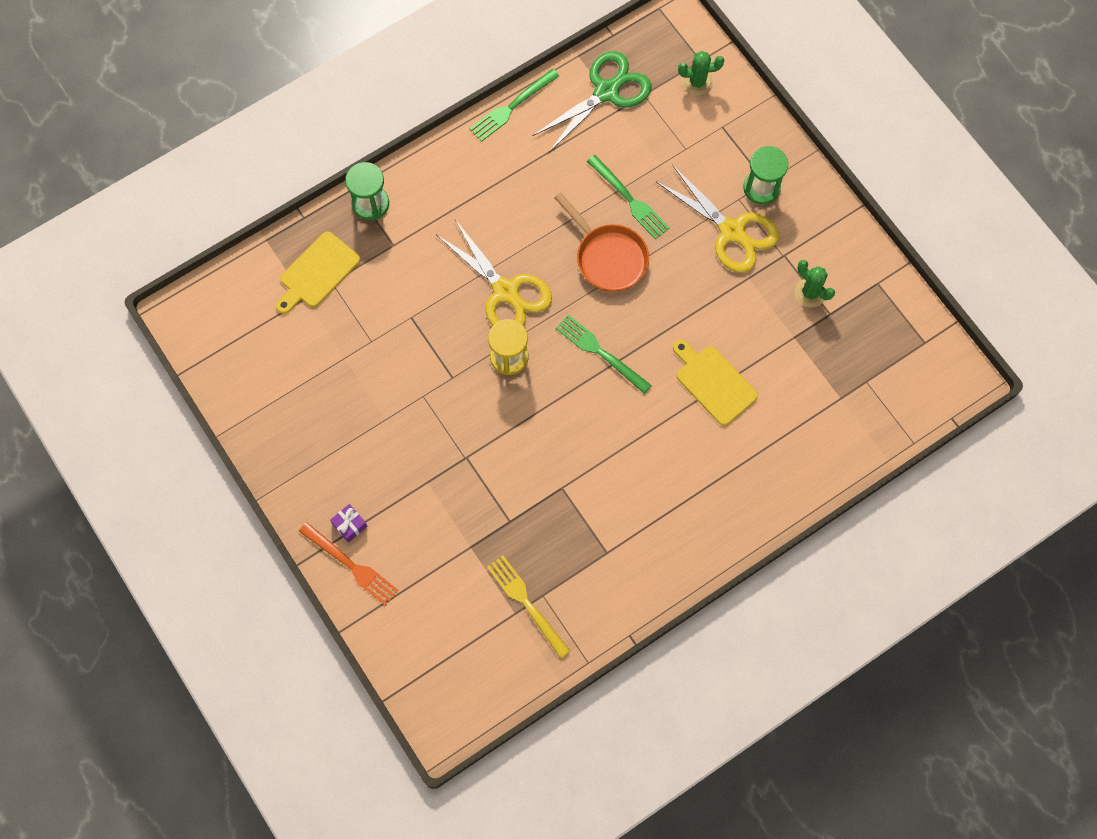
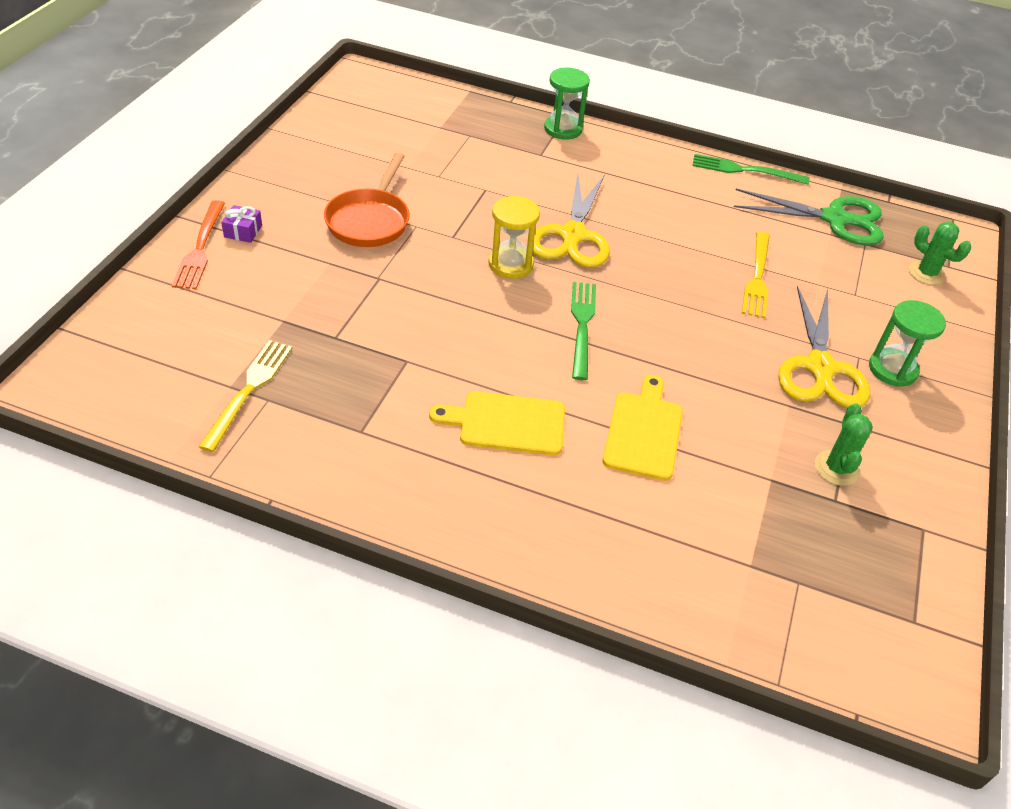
camera: 50 degrees right, 25 degrees down
yellow cutting board [276,231,360,314] -> yellow cutting board moved to [429,391,565,455]
orange pan [554,192,649,292] -> orange pan moved to [324,153,410,247]
green fork [587,155,669,240] -> yellow fork [742,232,770,319]

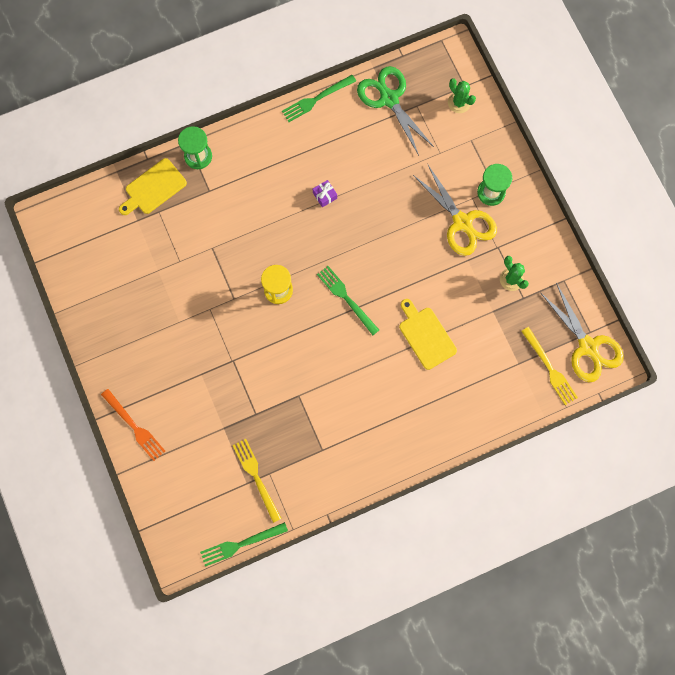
camera: 40 degrees left, 30 degrees up
purple gift [221,205,262,243] -> purple gift moved to [313,180,337,207]
orange pan [324,153,410,247] -> none
yellow cutting board [429,391,565,455] -> yellow cutting board moved to [119,158,187,215]
yellow scissors [533,174,610,268] -> yellow scissors moved to [540,283,624,382]
green scissors [734,189,884,245] -> green scissors turned 90 degrees counterclockwise [357,66,434,155]
yellow fork [742,232,770,319] -> yellow fork moved to [521,327,578,405]
green cactus [909,222,971,285] -> green cactus turned 45 degrees clockwise [448,79,476,113]
none -> green fork [200,522,288,567]

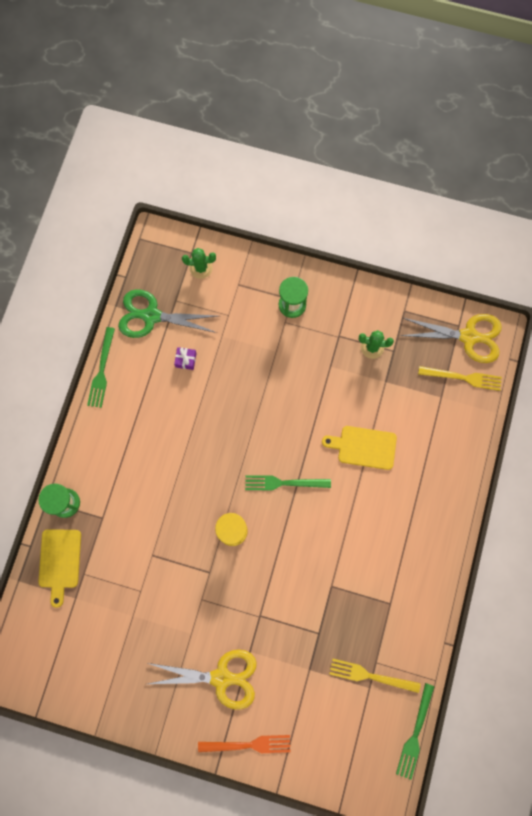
camera: 50 degrees left, 0 degrees up
purple gift [313,180,337,207] -> purple gift moved to [174,347,197,370]
yellow scissors [413,165,497,256] -> yellow scissors moved to [148,650,257,709]

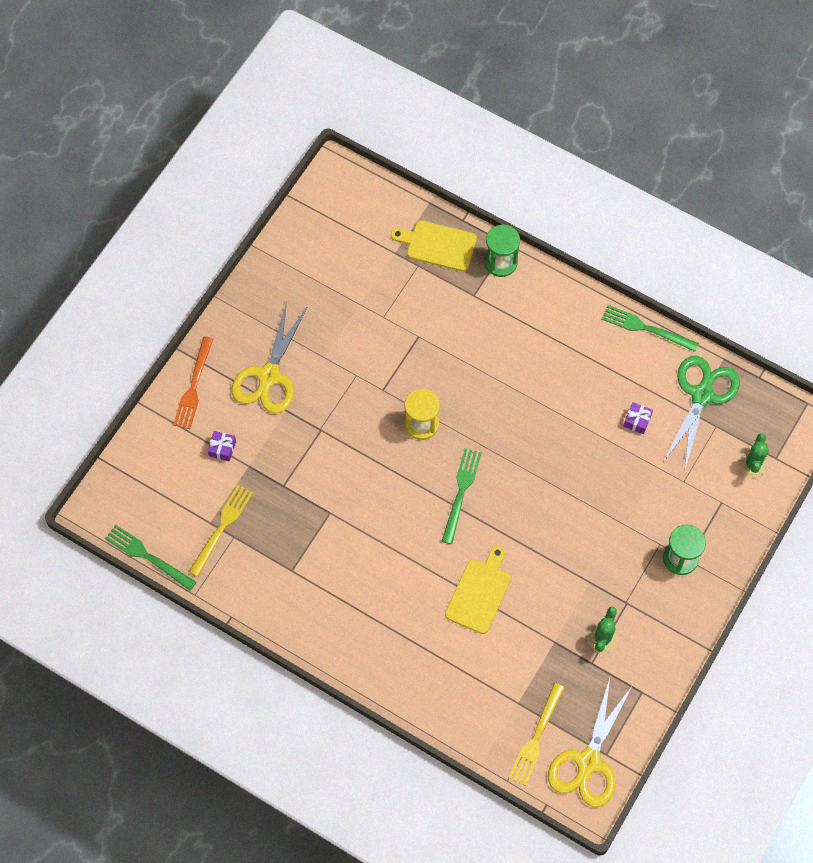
camera: 105 degrees right, 10 degrees down
none -> purple gift [207,431,236,461]

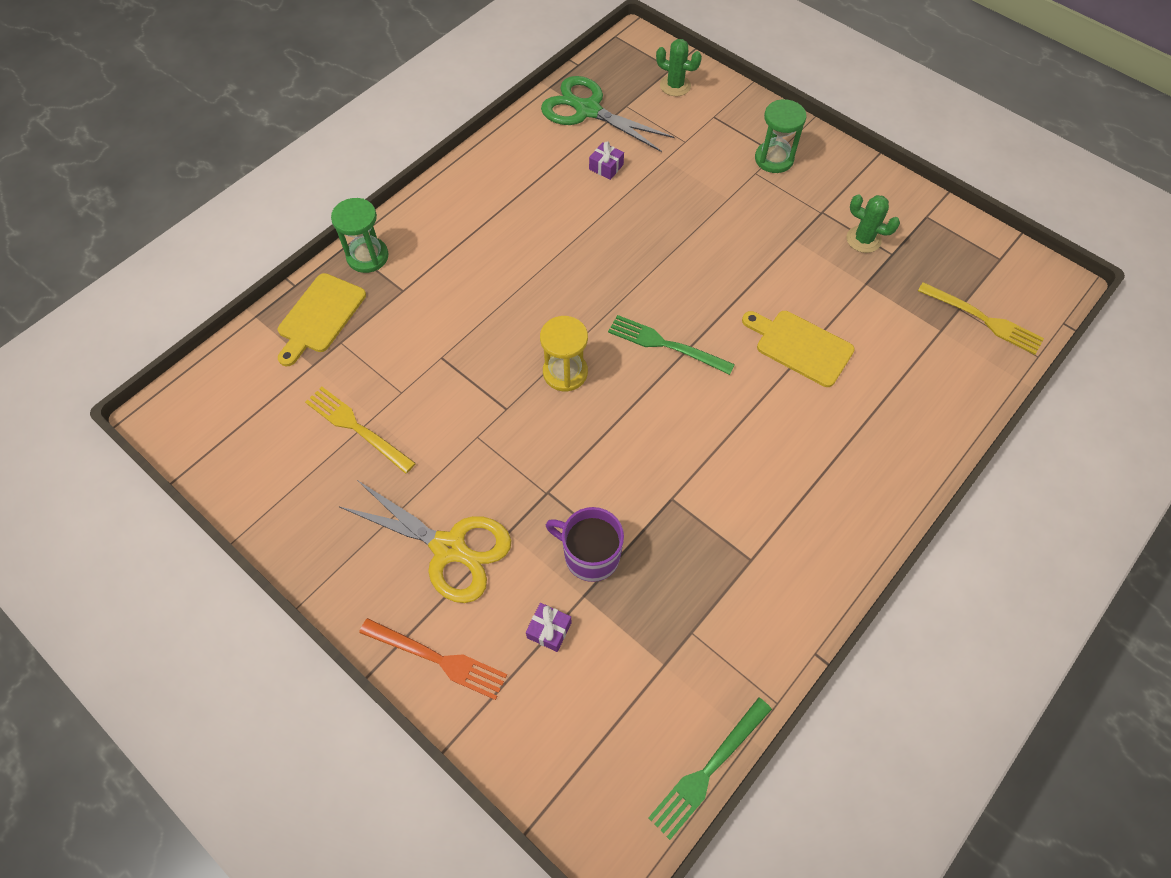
camera: 80 degrees left, 5 degrees down
yellow fork [189,485,253,577] -> yellow fork moved to [305,387,416,474]
yellow scissors [548,678,632,807] -> none
green fork [602,305,699,352] -> none
none -> purple mug [546,507,624,582]

